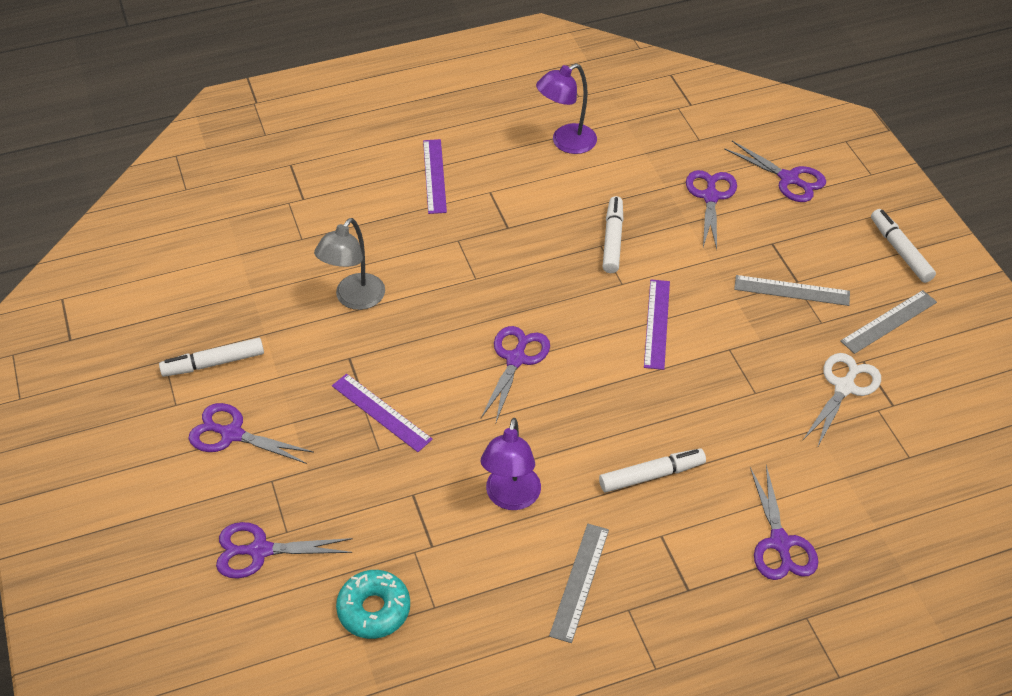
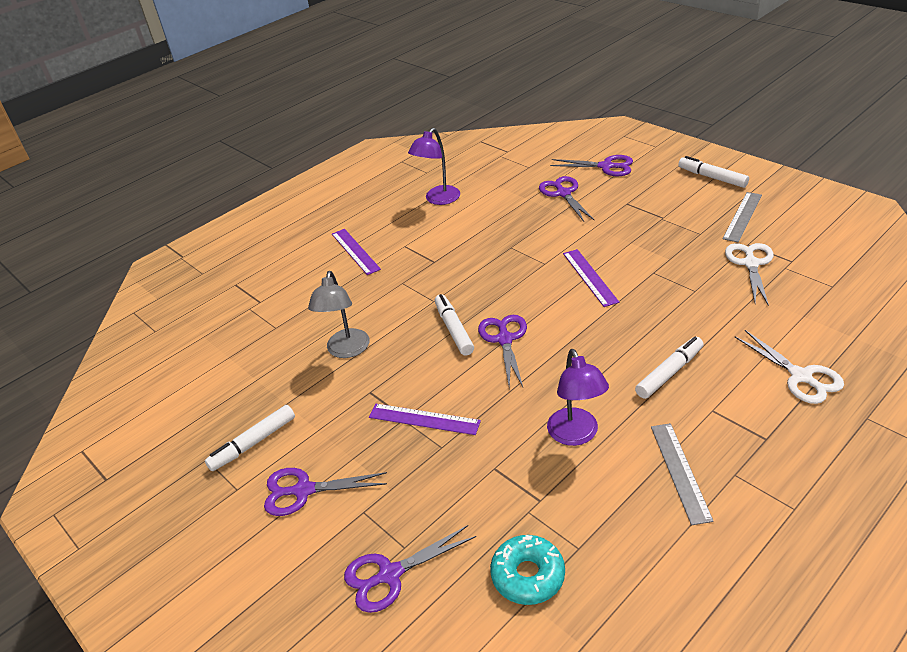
camera: 20 degrees left, 10 degrees down
white marker [603,196,623,273] -> white marker moved to [435,294,474,356]
grey ruler [734,275,850,306] -> none
purple scissors [750,465,818,580] -> white scissors [735,330,844,404]

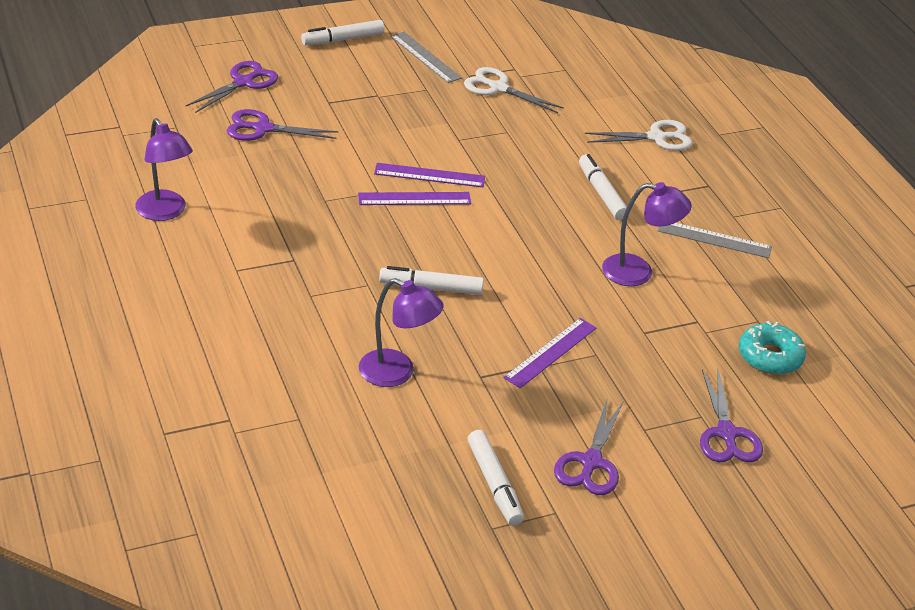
camera: 75 degrees left, 0 degrees up
grey lamp [308,271,370,358] -> purple lamp [359,278,444,387]
purple ruler [332,229,381,275] -> purple ruler moved to [358,192,471,205]
purple scissors [478,315,527,388] -> none

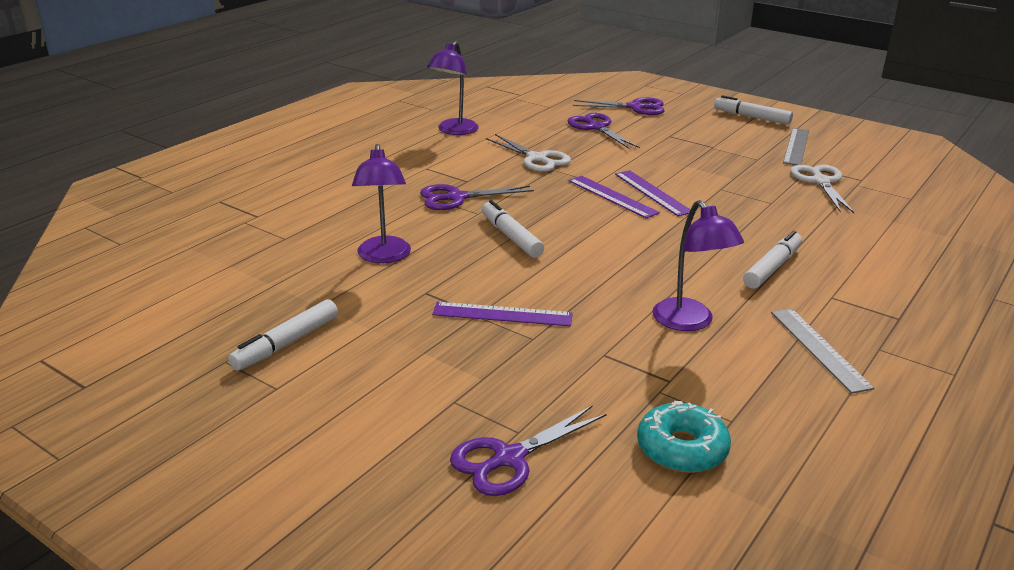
camera: 60 degrees right, 10 degrees down
purple scissors [554,400,623,495] -> purple scissors moved to [420,184,534,210]
white scissors [585,120,692,151] -> white scissors moved to [486,134,571,172]

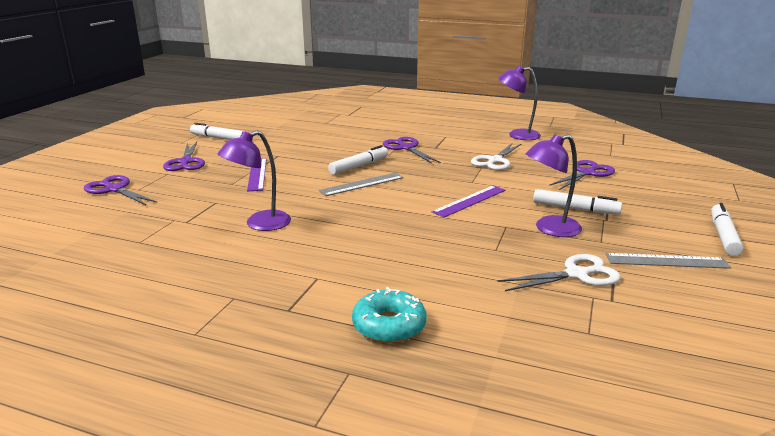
camera: 75 degrees right, 5 degrees down
purple lamp [352,144,411,263] -> purple lamp moved to [526,134,582,237]
purple ruler [568,176,660,219] -> none
purple scissors [574,97,665,115] -> purple scissors moved to [163,142,205,171]
turquoise donut [637,401,731,473] -> turquoise donut moved to [352,287,427,343]
white marker [743,231,802,289] -> white marker moved to [533,189,622,214]
grey ruler [771,308,874,394] -> grey ruler moved to [319,173,404,196]

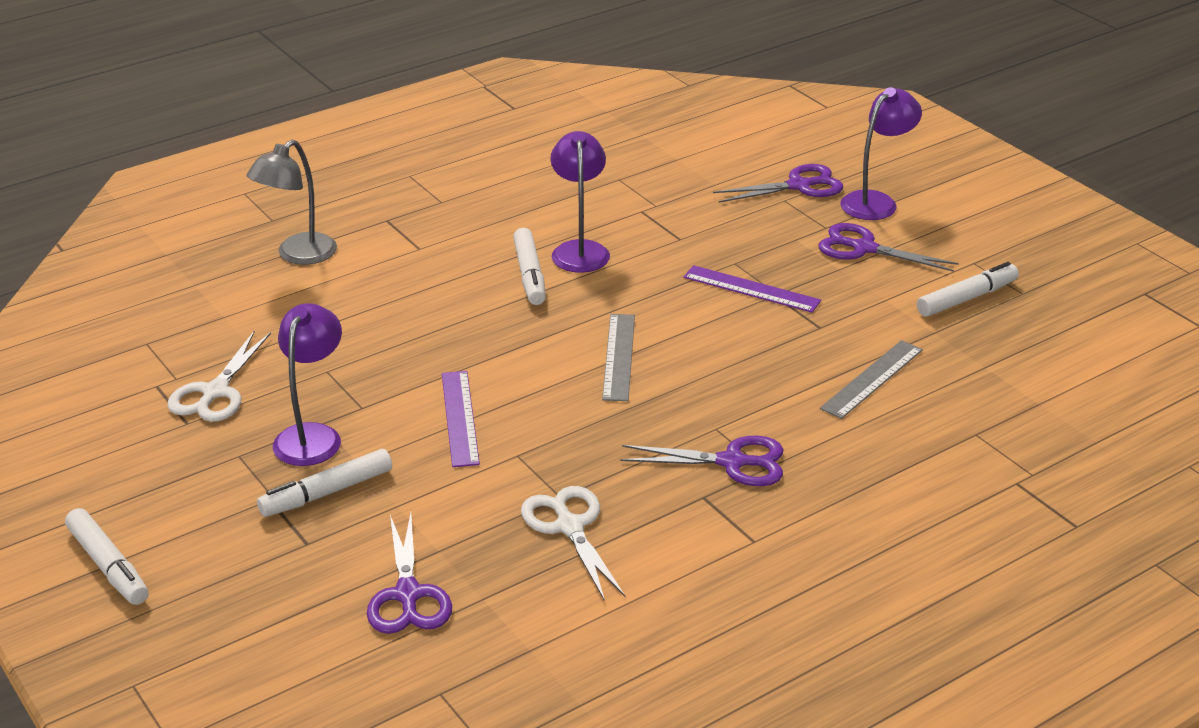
camera: 125 degrees right, 10 degrees up
white marker [328,145,388,175] -> white marker moved to [513,228,546,305]
turquoise donut [352,287,427,343] -> grey lamp [247,140,337,265]
purple lamp [498,66,541,140] -> purple lamp moved to [840,87,922,220]
grey ruler [606,253,731,269] -> grey ruler moved to [820,340,923,419]

